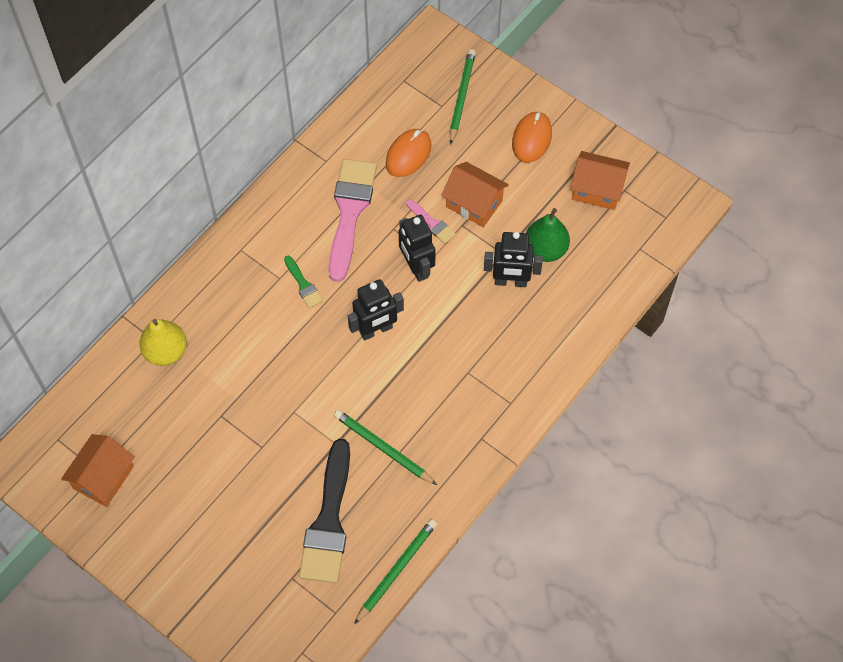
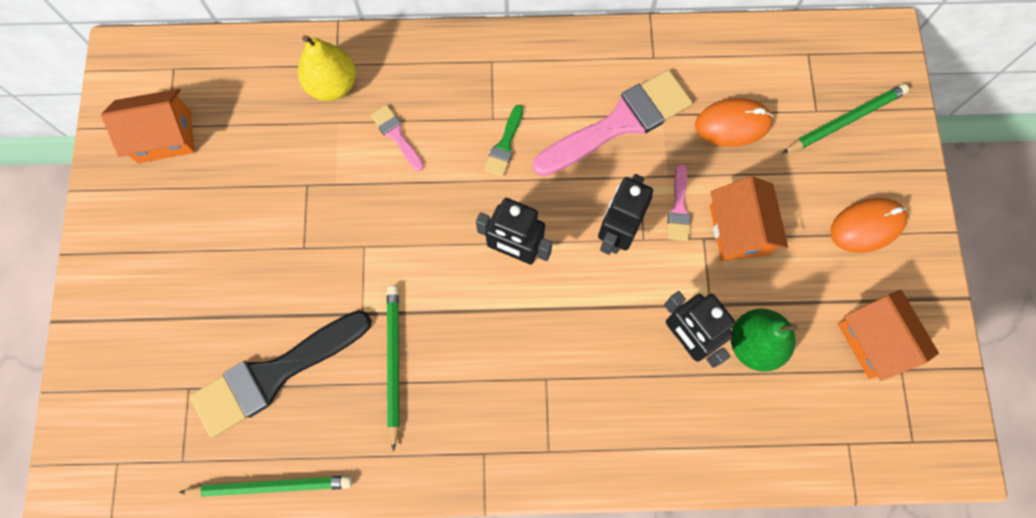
camera: 50 degrees right, 10 degrees up
none -> pink brush [371,105,424,171]

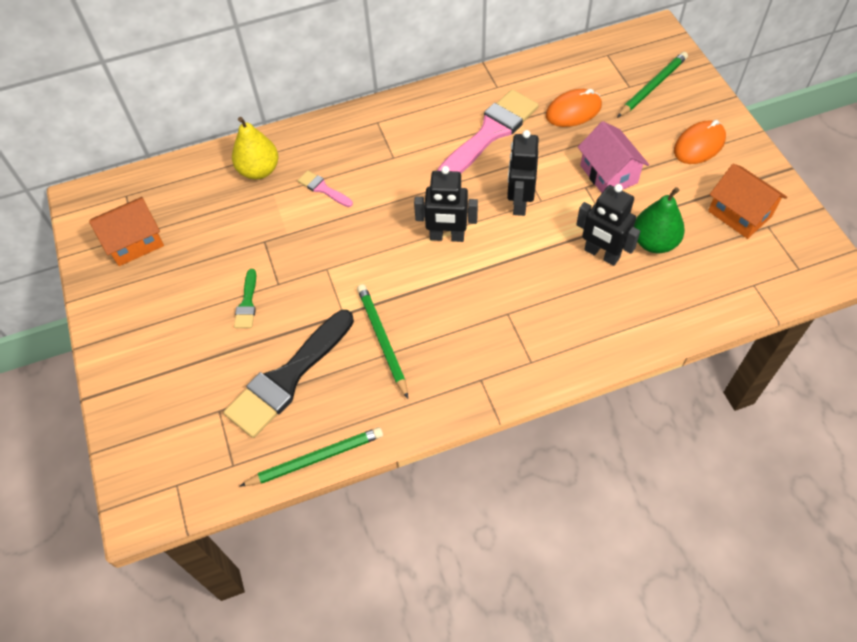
camera: 15 degrees left, 15 degrees down
green brush [484,105,523,177] -> green brush moved to [234,269,256,328]
pink brush [667,164,691,241] -> none
orange house [710,176,788,261] -> pink house [578,121,649,193]

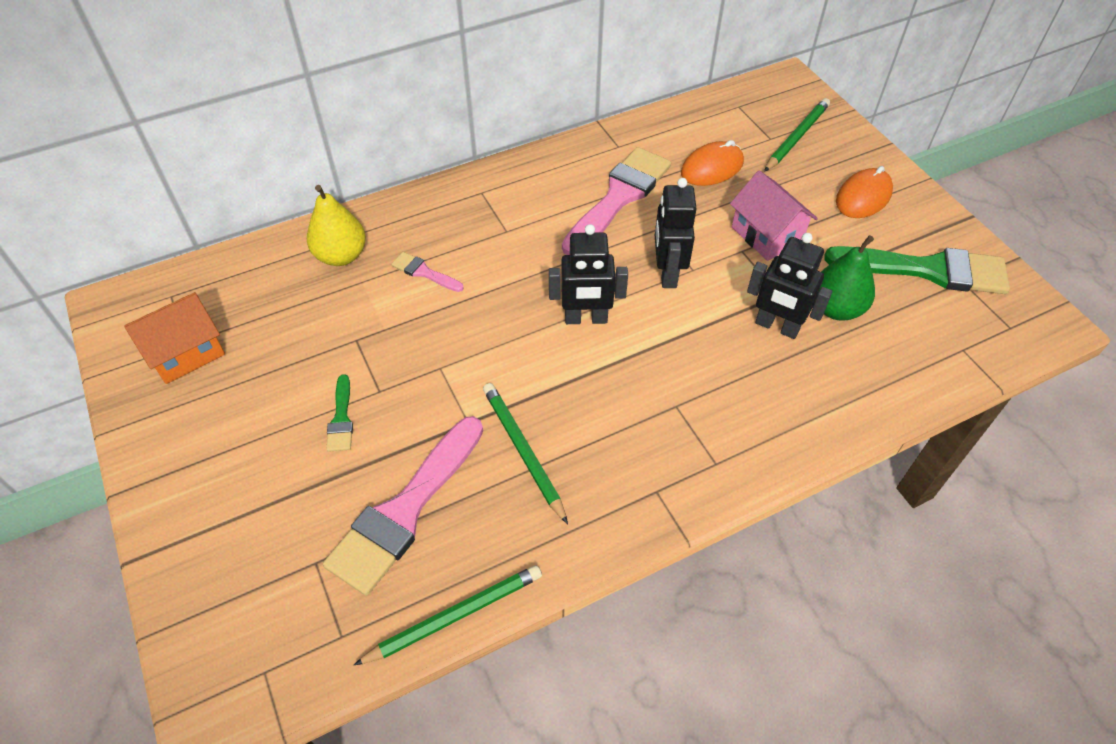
camera: 10 degrees left, 5 degrees down
black brush [224,310,354,438] -> pink brush [323,416,483,596]
orange house [708,164,787,239] -> green brush [825,246,1010,294]

